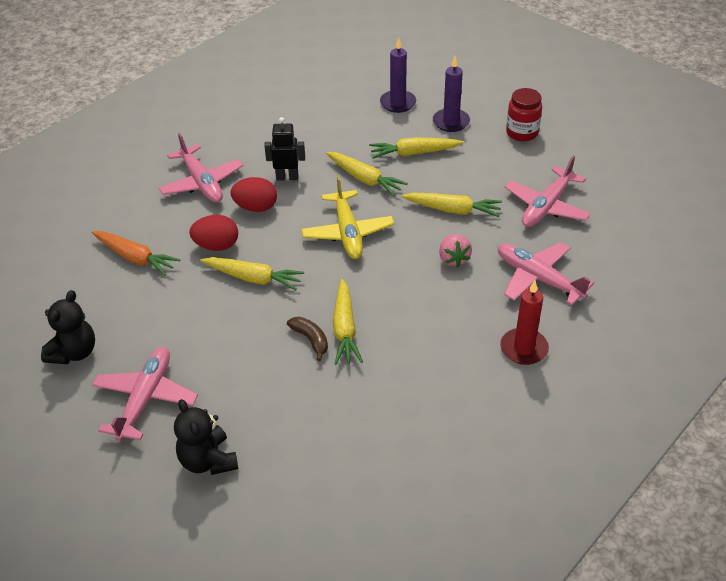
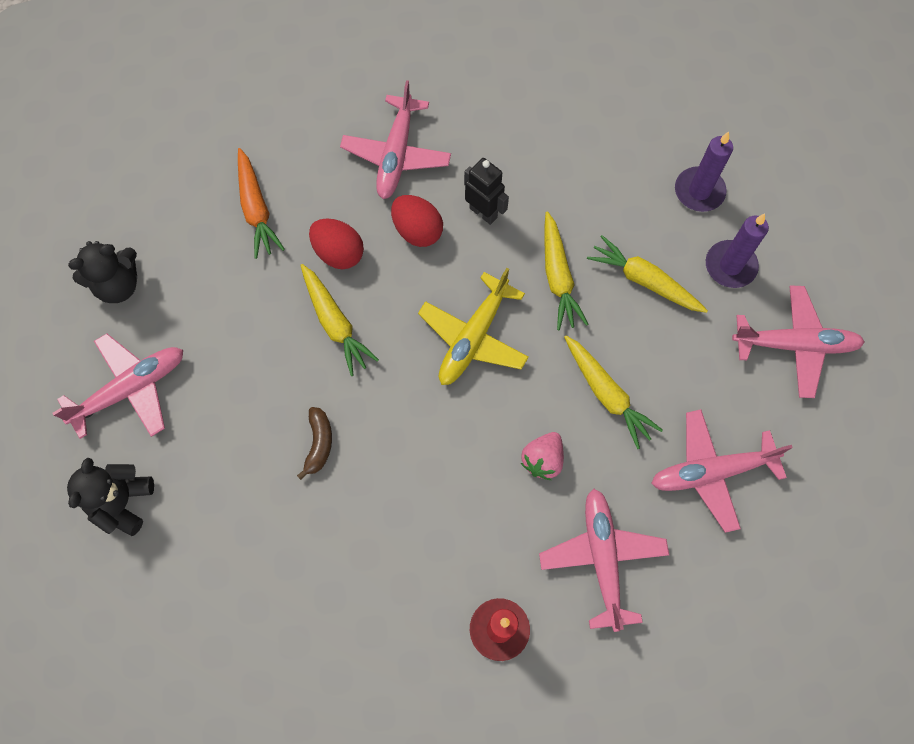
camera: 40 degrees right, 25 degrees up
yellow carrot [333,279,363,365] -> none
red jar [506,88,542,141] -> pink plane [732,285,865,398]

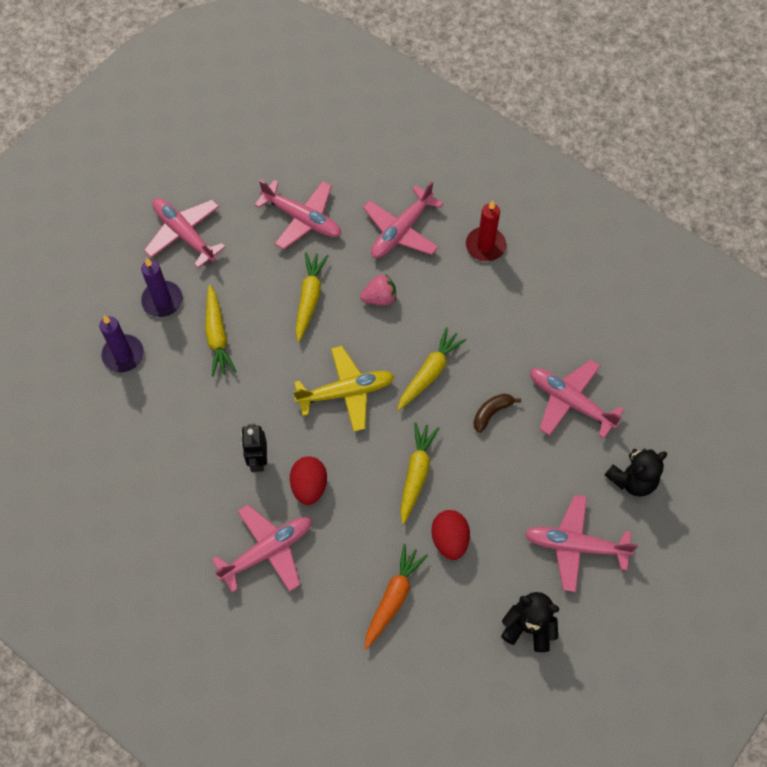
camera: 135 degrees left, 5 degrees down
red egg [309,219,364,269] -> red egg moved to [431,510,470,560]
yellow carrot [545,211,589,330] -> yellow carrot moved to [397,327,467,411]
none -> pink plane [530,360,624,439]

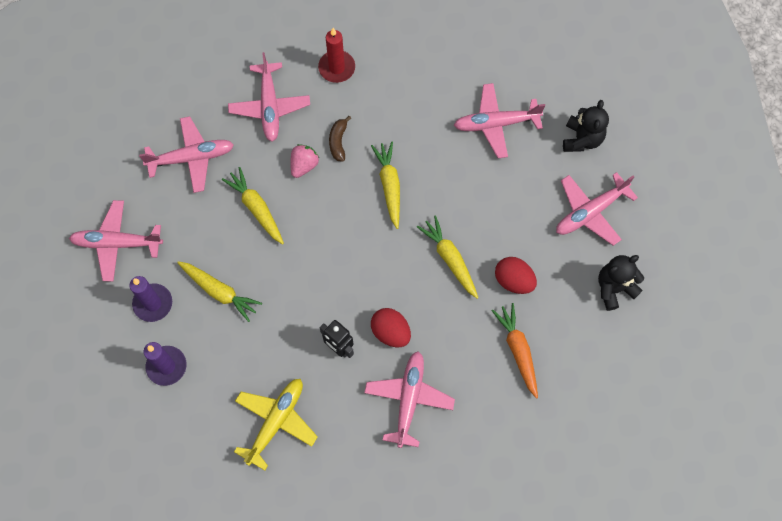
camera: 45 degrees left, 5 degrees up
yellow plane [293,346,394,432] -> yellow plane moved to [234,379,318,471]
brown banana [473,393,521,433] -> brown banana moved to [329,116,351,162]

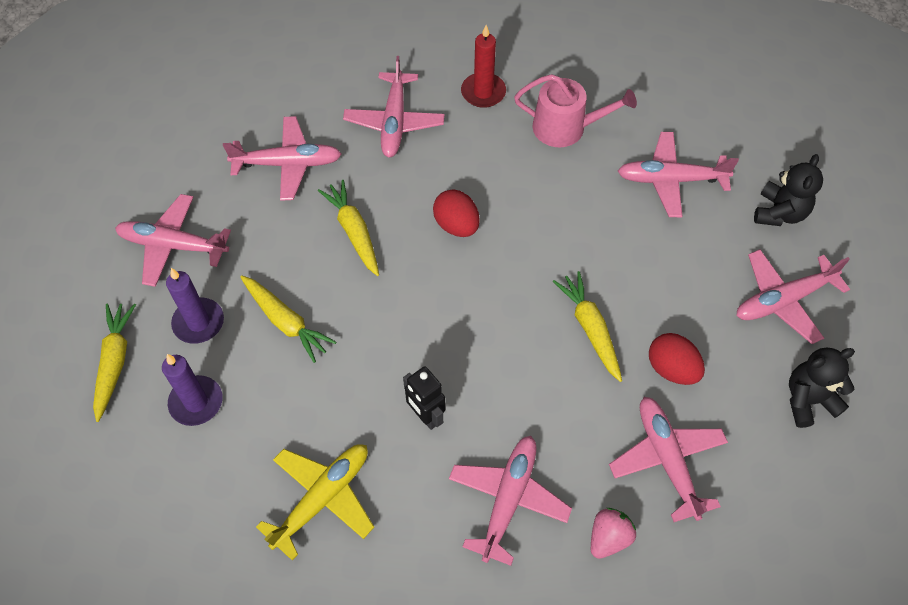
camera: 10 degrees right, 10 degrees down
pink strawberry [290,144,319,178] -> pink strawberry moved to [591,508,636,559]
brown banana [329,116,351,162] -> none
yellow carrot [371,142,400,229] -> yellow carrot moved to [93,303,136,422]
red egg [371,308,411,347] -> red egg moved to [433,189,480,237]
orange carrot [492,303,538,399] -> pink plane [609,397,728,522]
none -> pink watering can [514,74,637,147]

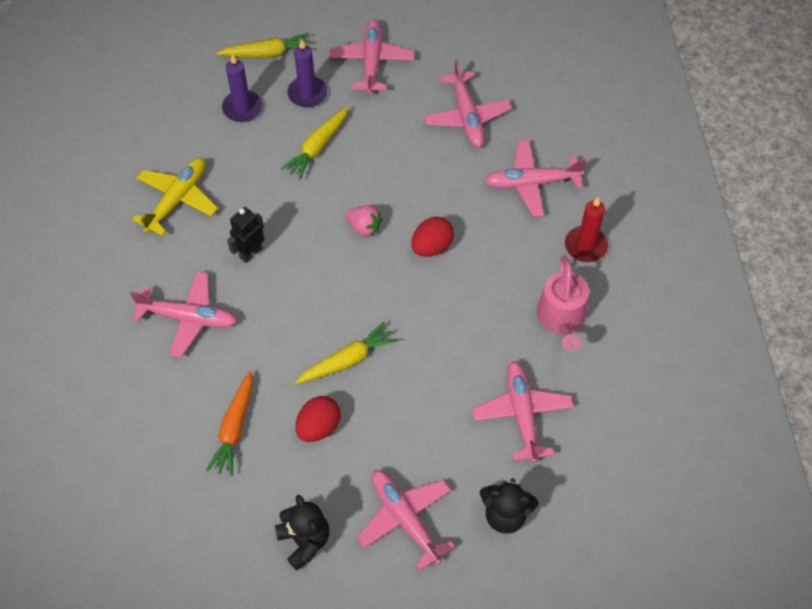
camera: 80 degrees right, 0 degrees up
yellow plane [256,444,374,561] -> yellow plane turned 90 degrees counterclockwise [132,158,218,236]
yellow carrot [318,180,379,276] -> none
pink strawberry [591,508,636,559] -> pink strawberry moved to [346,205,383,237]
pink plane [609,397,728,522] -> orange carrot [206,371,253,476]

